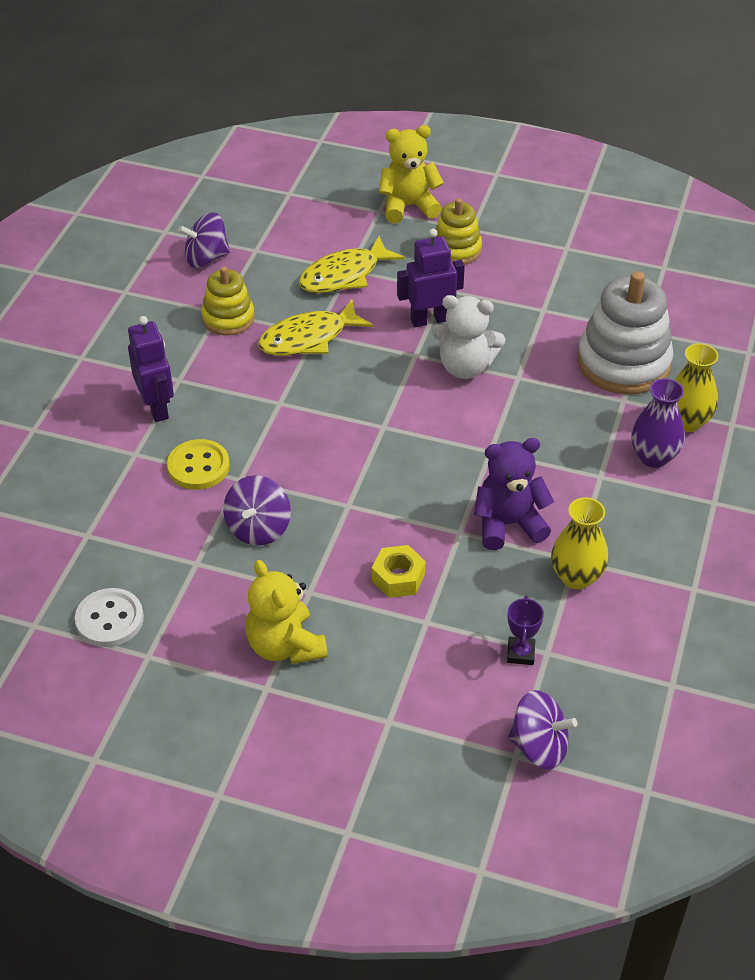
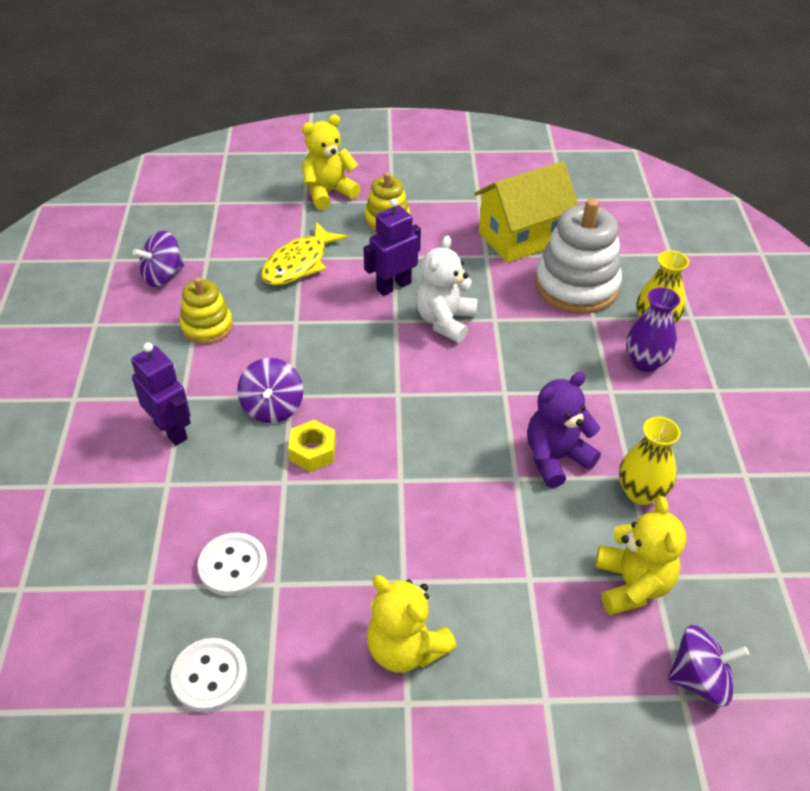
camera: 20 degrees left, 0 degrees up
yellow button [167,439,230,490] -> none
purple spinning top [223,475,291,546] -> purple spinning top moved to [237,358,303,423]
yellow fish [258,299,373,356] -> none
yellow nut [372,545,426,598] -> yellow nut moved to [288,420,336,472]
white teddy bear [432,295,505,379] -> white teddy bear turned 120 degrees clockwise [416,235,478,343]
purple trophy [507,596,544,665] -> yellow teddy bear [596,496,686,615]
none -> white button [197,533,267,596]
none -> yellow house [474,161,578,263]

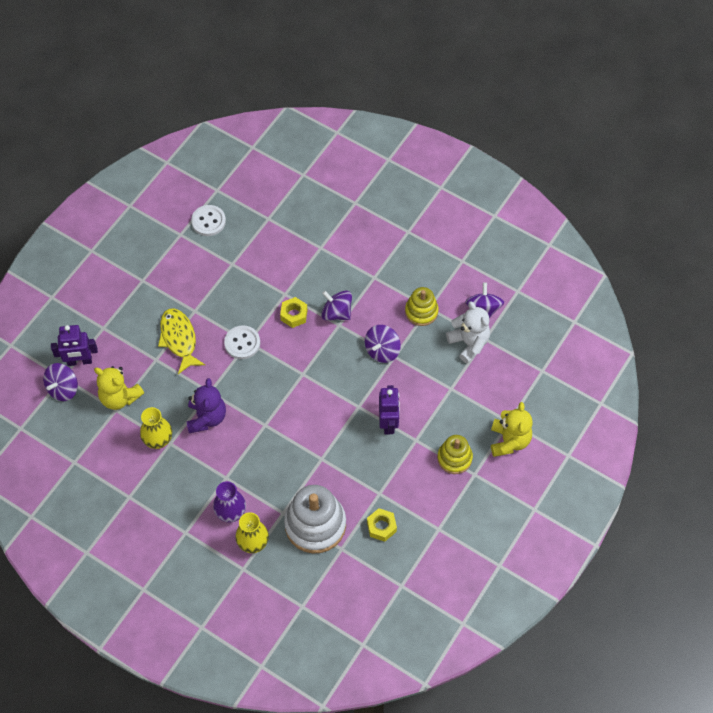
camera: 125 degrees right, 15 degrees up
purple robot [131,343,191,446] -> purple robot moved to [51,325,98,366]
white button [197,533,267,596] -> white button moved to [224,325,260,359]
yellow fish [261,222,348,286] -> yellow fish moved to [158,308,205,374]
yellow teddy bear [367,575,457,673] -> none
white teddy bear [416,235,478,343] -> white teddy bear moved to [446,301,490,364]
yellow house [474,161,578,263] -> yellow nut [367,508,397,542]
none -> purple spinning top [365,325,401,363]

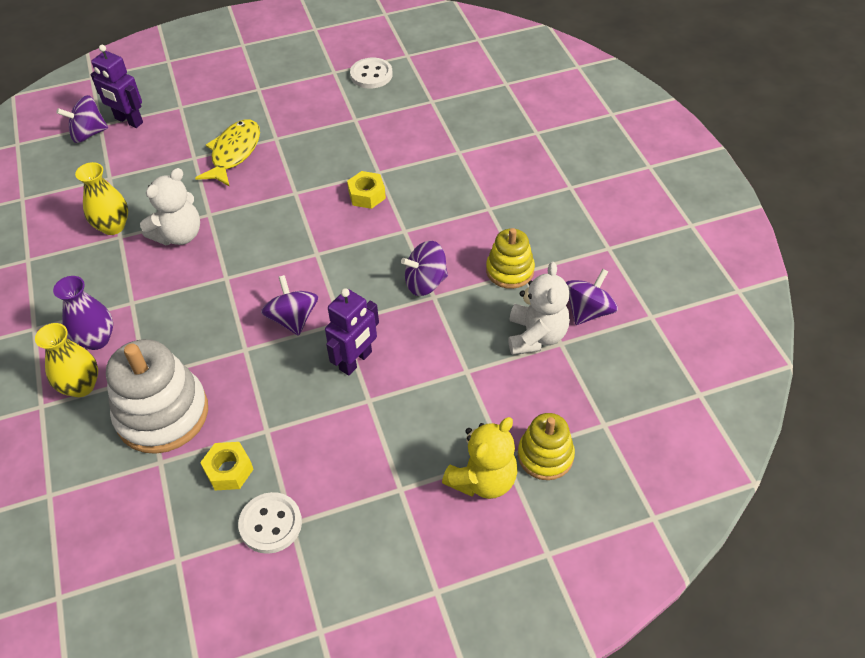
camera: 40 degrees right, 10 degrees down
yellow teddy bear [94,366,144,410] -> none
purple teddy bear [186,378,226,433] -> white teddy bear [140,168,200,245]
white button [224,325,260,359] -> white button moved to [238,492,302,554]
purple spinning top [321,291,352,321] -> purple spinning top moved to [261,275,318,336]
yellow stacking toy [437,435,473,474] -> yellow stacking toy moved to [518,413,575,480]

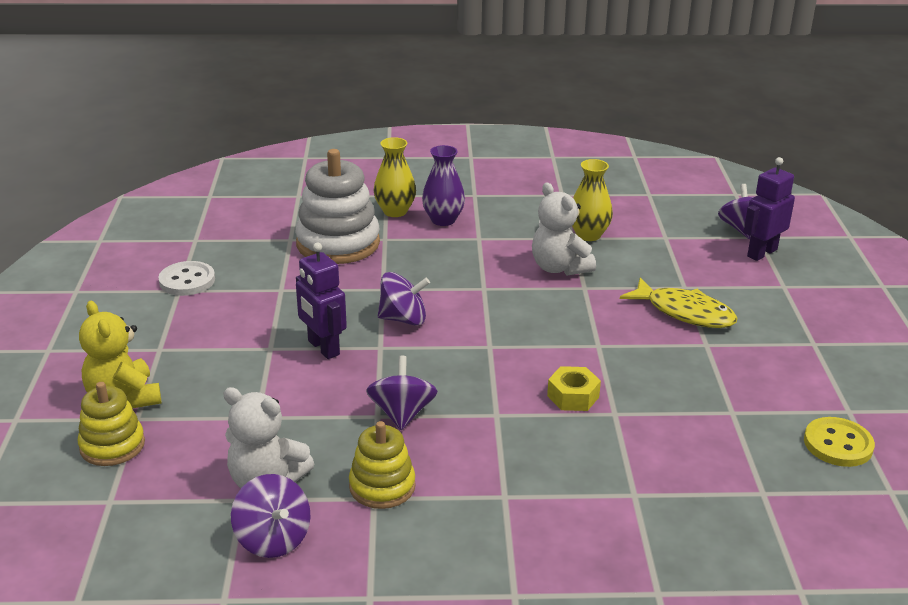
camera: 105 degrees right, 20 degrees down
yellow nut [200,442,254,490] -> none
white button [350,58,393,89] -> yellow button [804,417,875,467]

